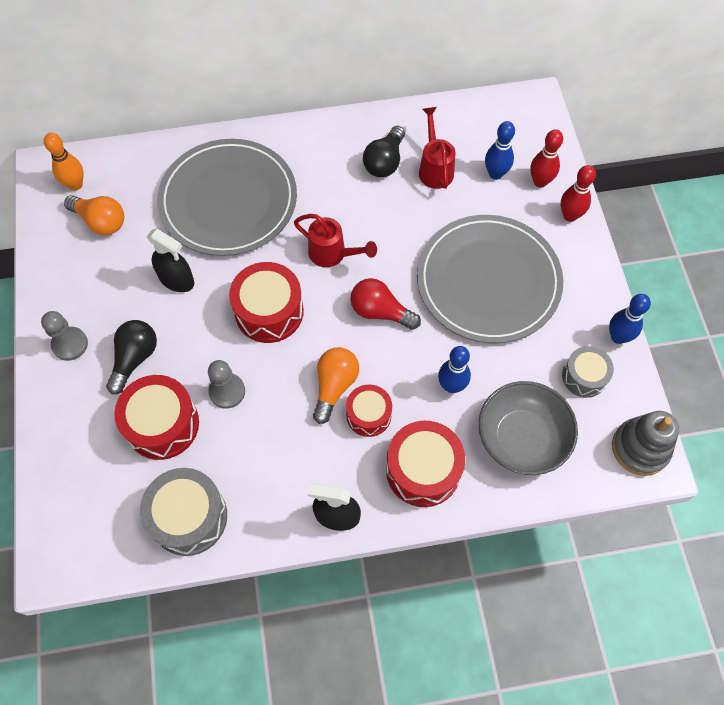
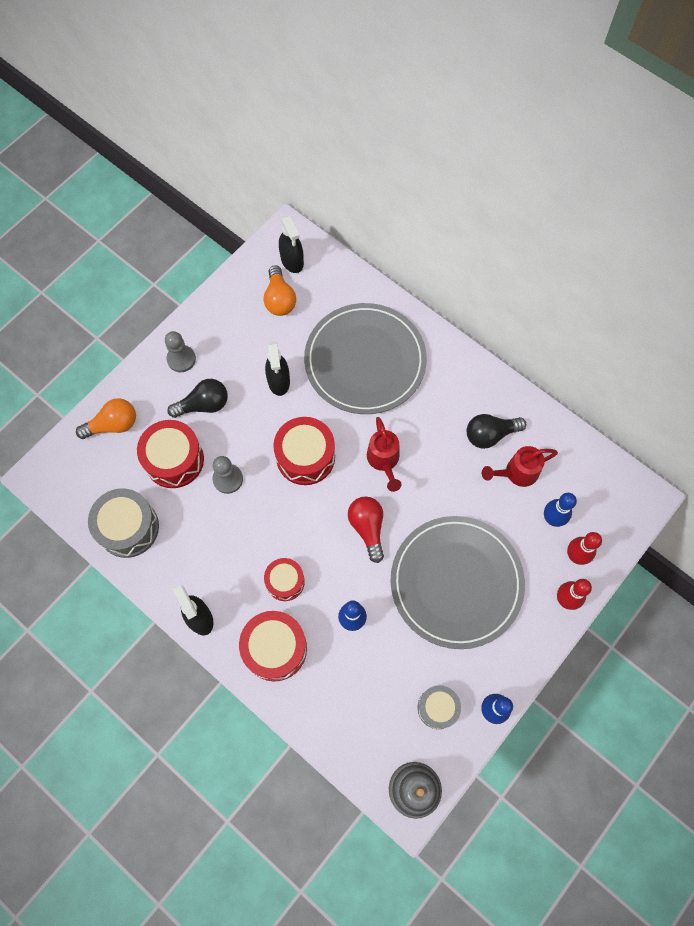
camera: 50 degrees right, 5 degrees up
orange bowling pin [44,133,84,191] -> black spray bottle [279,215,304,273]
orange light bulb [313,347,359,424] -> orange light bulb moved to [76,398,136,439]
red watering can [419,107,456,189] -> red watering can turned 150 degrees counterclockwise [482,446,558,487]
grey bowl [479,381,578,475] -> none

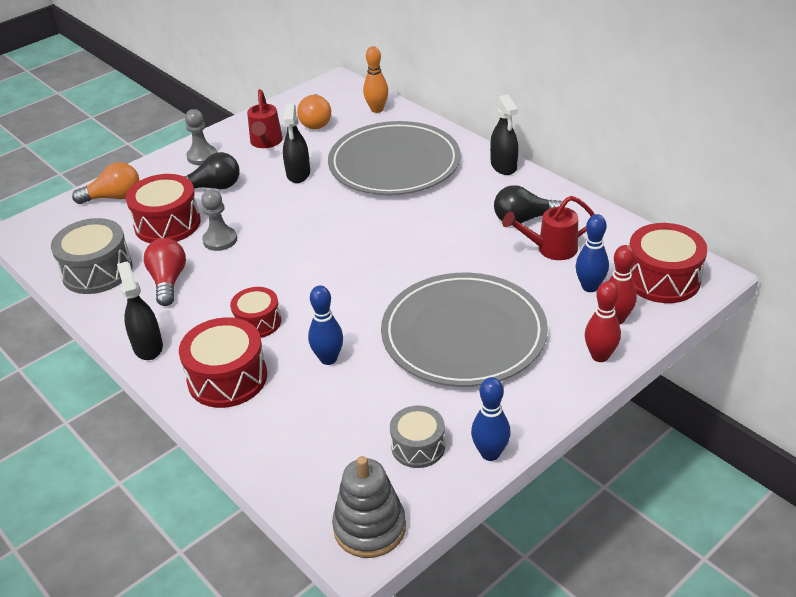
camera: 10 degrees right, 30 degrees down
red drum [273,417,335,485] -> red drum moved to [629,223,707,303]
black spray bottle [279,215,304,273] -> black spray bottle moved to [490,94,518,175]
red light bulb [348,496,384,563] -> red light bulb moved to [144,238,186,306]
red watering can [367,417,402,492] -> red watering can moved to [247,89,283,148]
none -> orange bowling pin [363,46,388,113]

